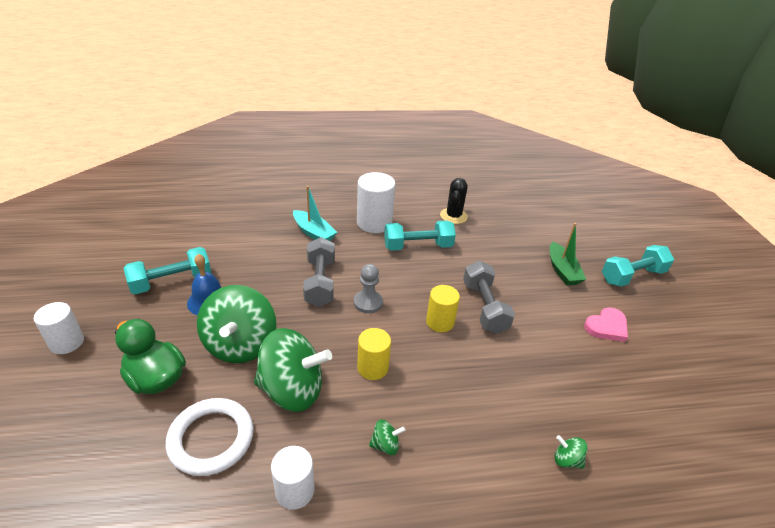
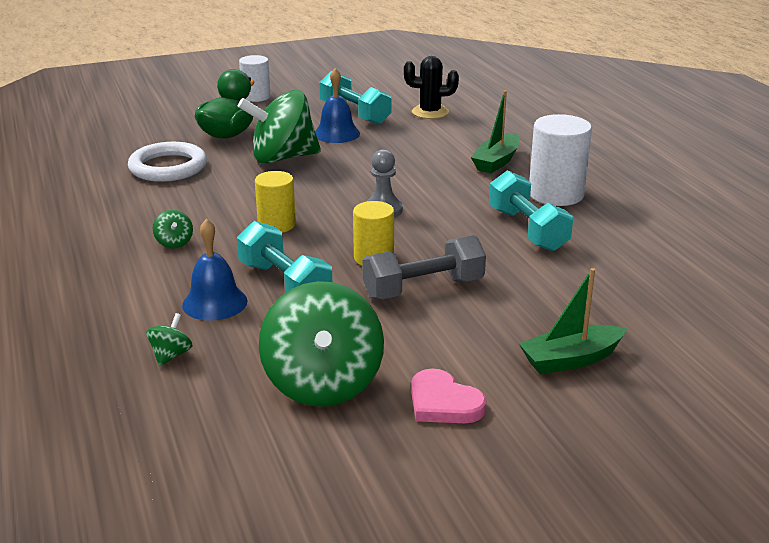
camera: 80 degrees right, 10 degrees down
green spinning top [254,328,332,412] -> green spinning top moved to [259,281,384,407]
white cylinder [271,446,314,510] -> none
turquoise boat [293,186,337,241] -> green boat [471,90,520,174]
grey dumbbell [303,237,335,307] -> none
black cactus [440,178,468,224] -> black cactus moved to [404,56,459,119]
turquoise dumbbell [602,245,674,287] -> turquoise dumbbell moved to [237,221,332,293]
none -> blue bell [182,219,247,321]

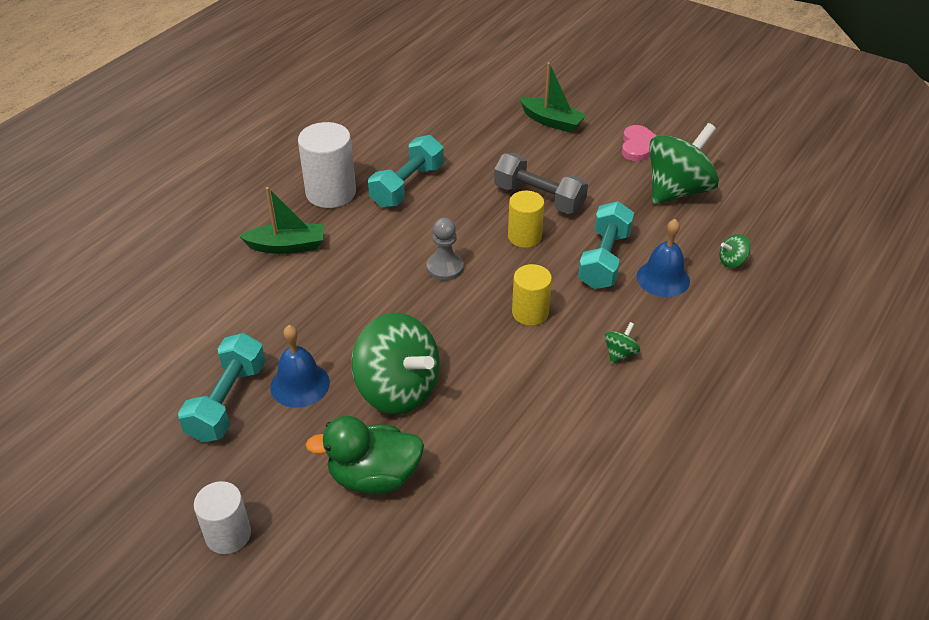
camera: 125 degrees left, 15 degrees up
white ring [128,142,207,182] -> none
black cactus [404,56,459,119] -> none

